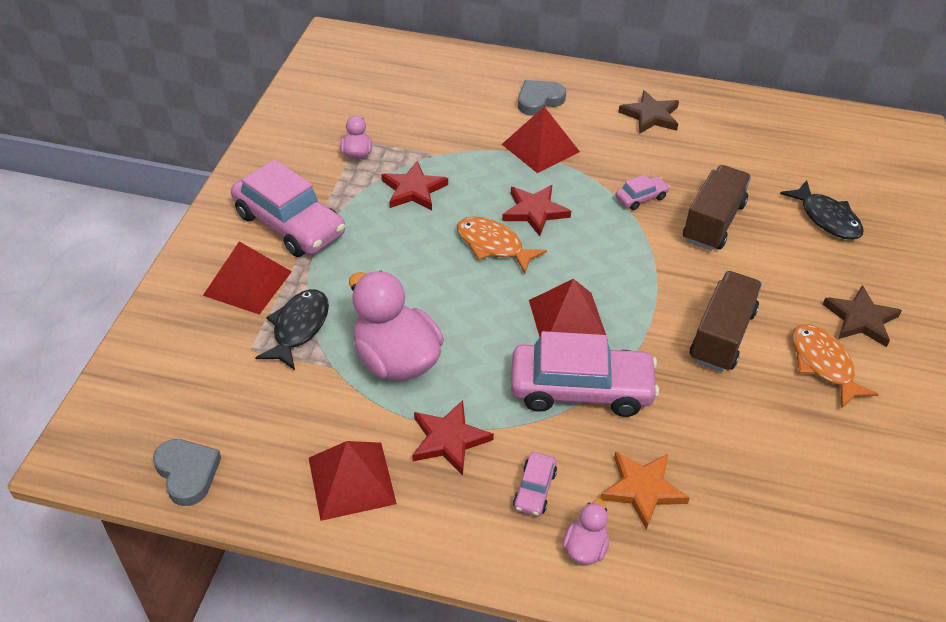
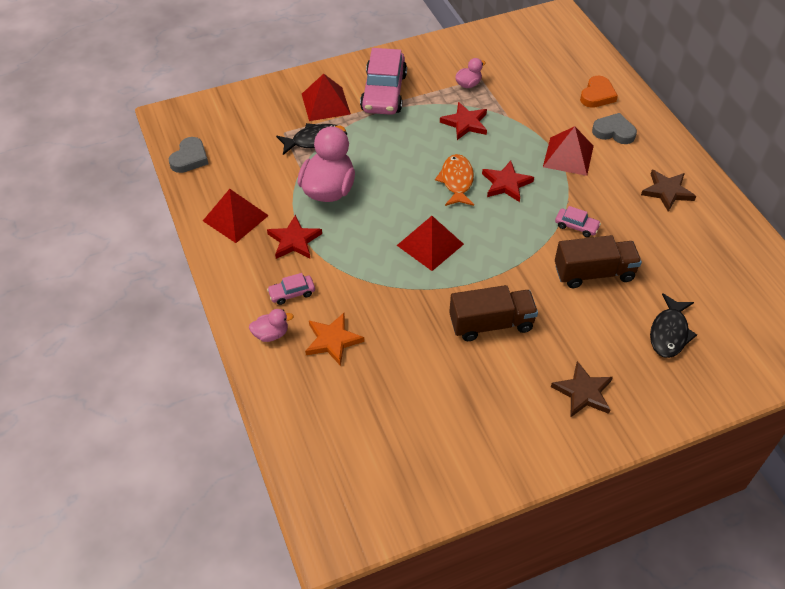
camera: 55 degrees right, 5 degrees up
pink car [511,331,659,417] -> none
orange fish [792,324,879,408] -> none
none -> orange heart [580,76,618,108]

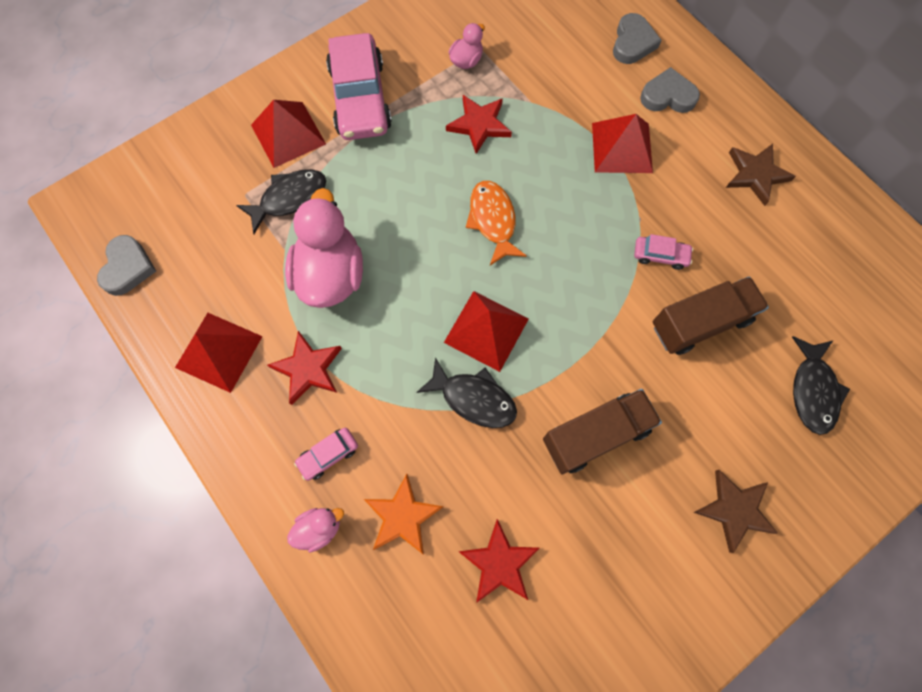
camera: 15 degrees left, 20 degrees up
red star [482,161,534,202] -> red star moved to [458,519,540,603]
orange heart [580,76,618,108] -> grey heart [613,13,662,64]
none -> black fish [416,357,517,428]

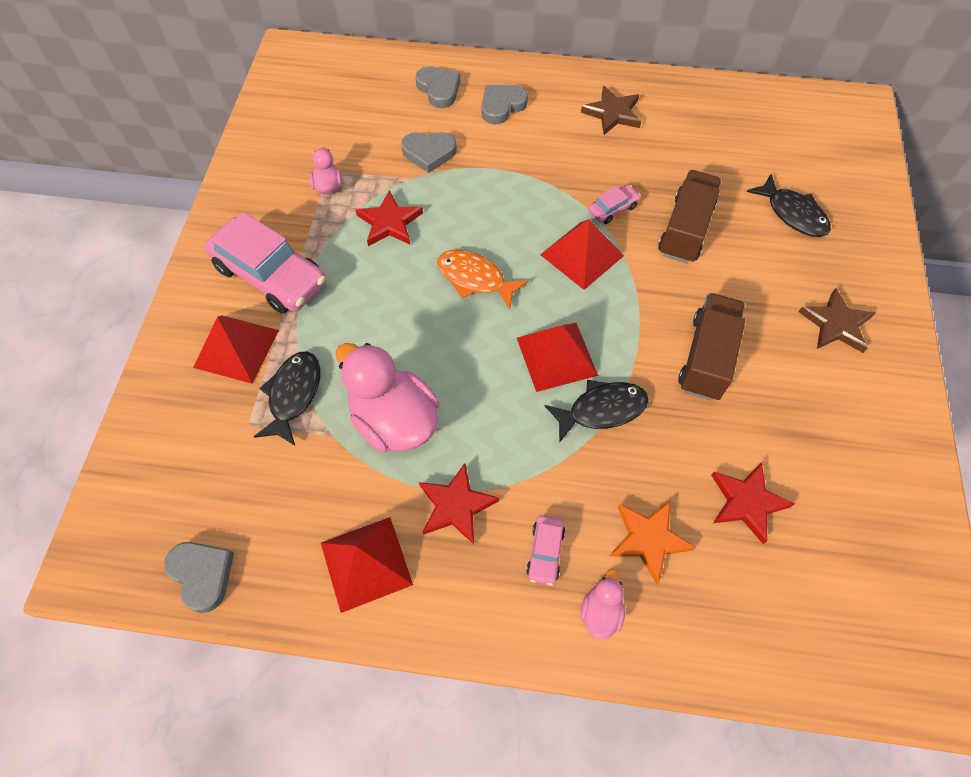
camera: 45 degrees left, 10 degrees down
red pyramid [592,114,653,173] -> red pyramid moved to [540,219,624,290]
none -> grey heart [401,132,457,173]

